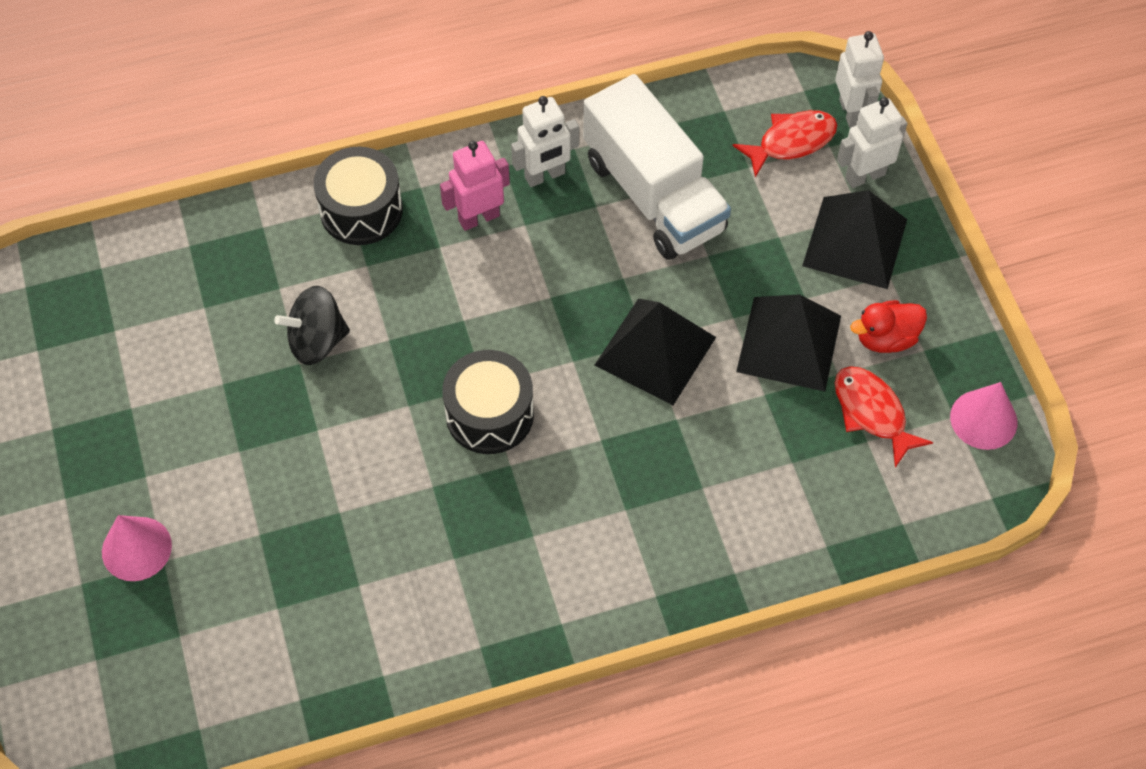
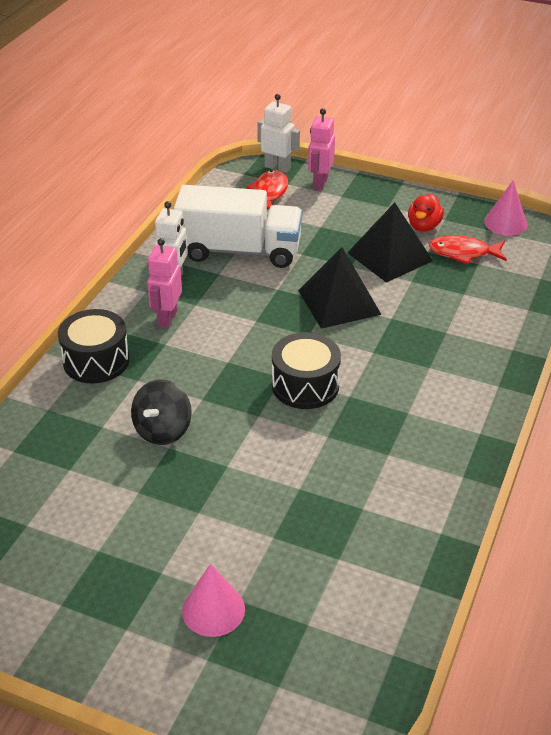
camera: 50 degrees left, 20 degrees down
black pyramid [802,190,907,289] -> none
white robot [837,97,907,188] -> pink robot [308,108,335,190]

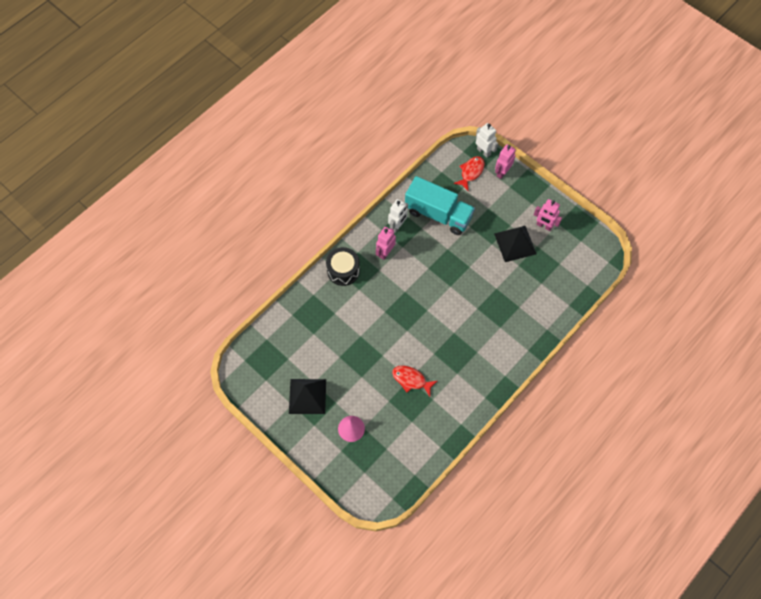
camera: 20 degrees right, 25 degrees up
black spinning top [131,379,192,445] -> none
white truck [173,185,302,268] -> turquoise truck [405,176,475,235]
black drum [272,332,341,409] -> none
black pyramid [298,247,382,329] -> black pyramid moved to [289,379,326,414]
red duck [408,194,444,232] -> pink robot [534,199,562,231]
red fish [429,235,507,264] -> red fish moved to [392,365,437,396]
pink cone [484,180,527,236] -> none

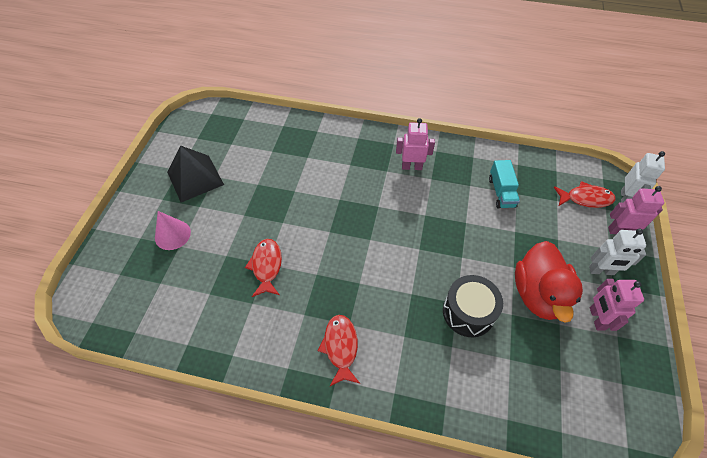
camera: 60 degrees right, 10 degrees down
black drum [326,247,360,286] -> black drum moved to [443,275,503,337]
white robot [388,199,408,233] -> white robot moved to [589,229,646,275]
turquoise truck [405,176,475,235] -> turquoise truck [489,160,520,208], size x0.51
black pyramid [494,226,536,262] -> red duck [515,241,583,323]
none -> red fish [318,315,360,387]

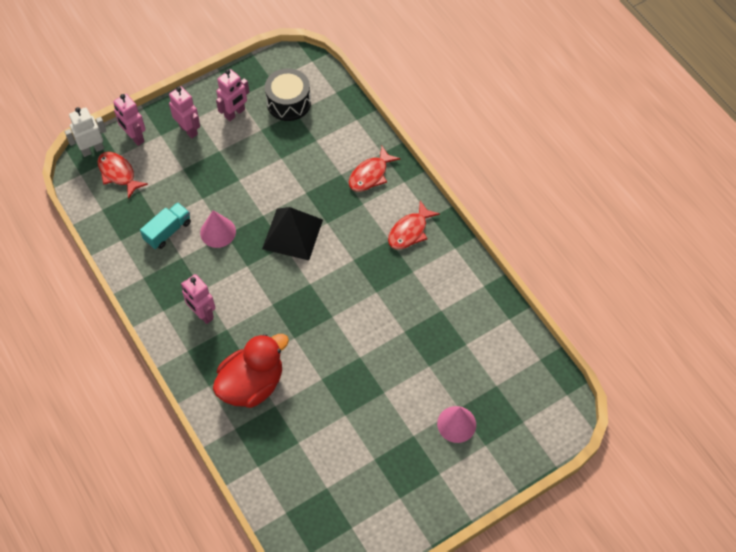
camera: 135 degrees left, 5 degrees up
black pyramid [167,145,224,202] -> black pyramid moved to [262,207,323,260]
red fish [245,239,282,297] -> red fish moved to [349,146,401,191]
black drum [443,275,503,337] -> black drum moved to [265,68,311,121]
red duck [515,241,583,323] -> red duck moved to [213,334,289,408]
white robot [589,229,646,275] -> pink robot [169,86,200,138]
none -> pink cone [200,210,236,248]

